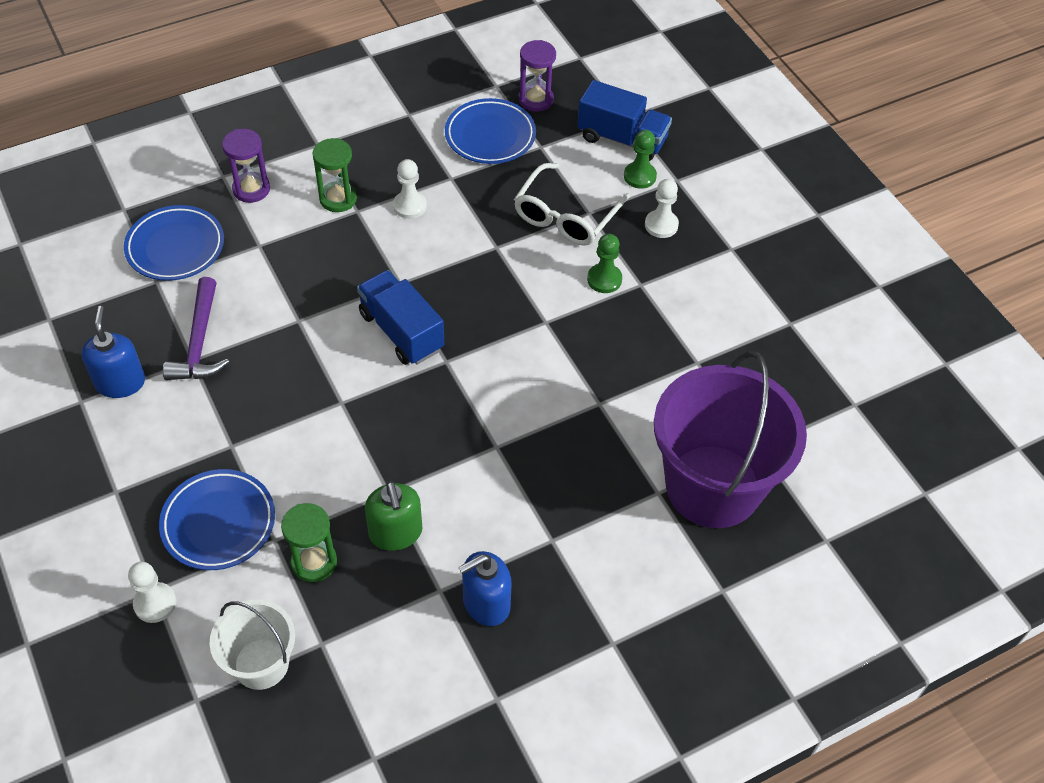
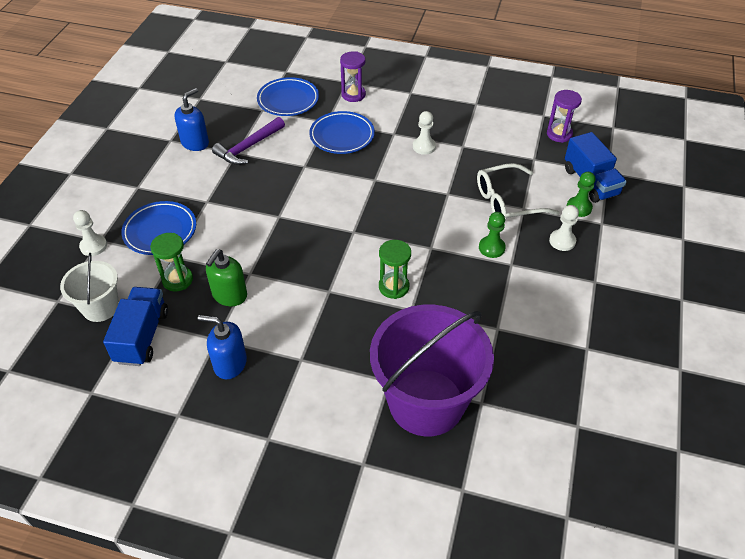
camera: 45 degrees right, 5 degrees down
green hourglass [313,138,357,212] -> green hourglass moved to [379,240,411,299]
blue truck [357,270,444,365] -> blue truck moved to [103,287,168,366]
blue plate [445,98,536,164] -> blue plate moved to [309,111,375,154]

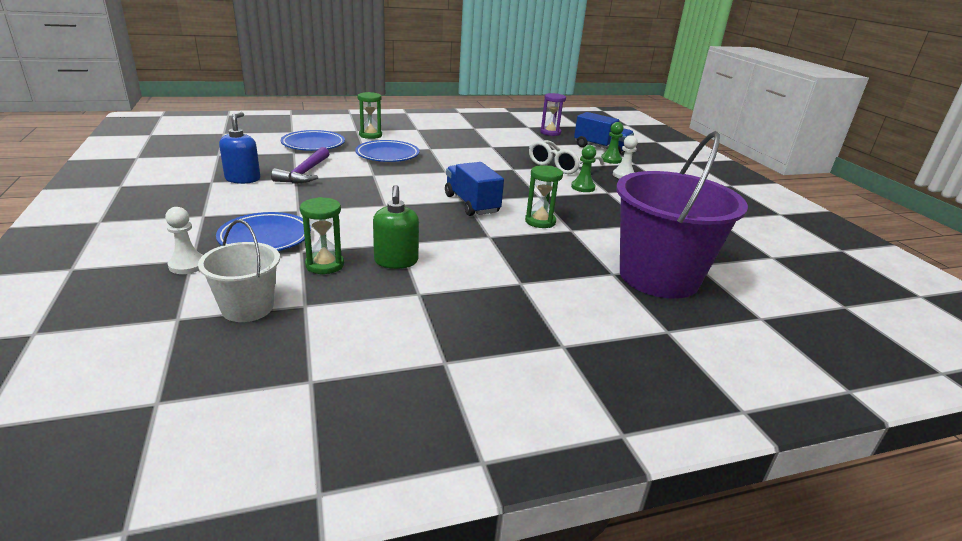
camera: 35 degrees left, 20 degrees down
blue truck [103,287,168,366] -> blue truck moved to [445,162,504,216]
blue soap dispenser [198,315,247,379] -> none
purple hourglass [340,51,366,102] -> green hourglass [358,92,382,139]
white pawn [413,111,436,155] -> none

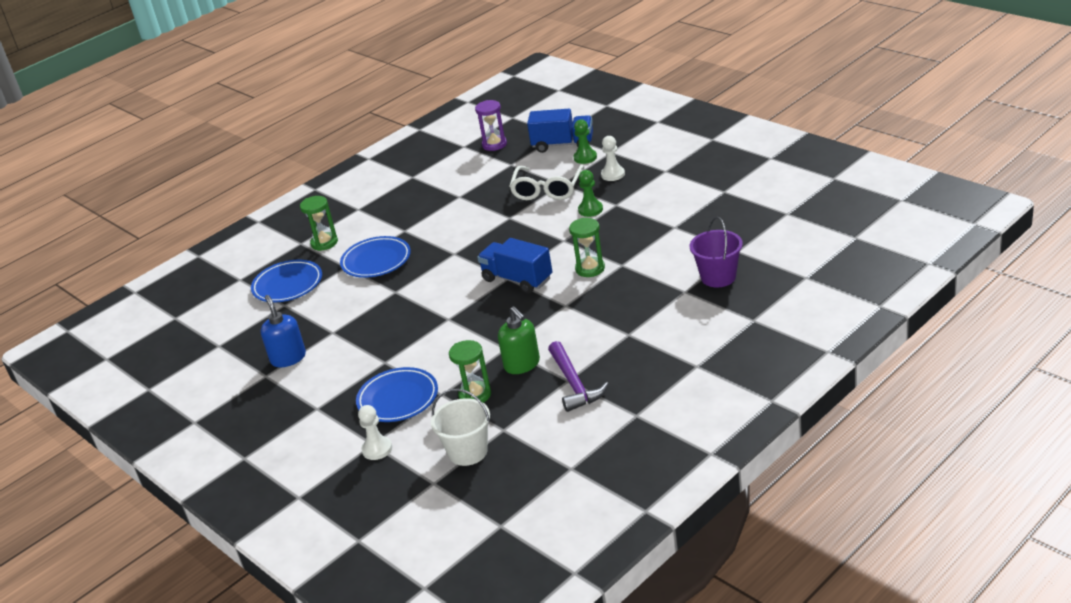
camera: 20 degrees left, 5 degrees up
purple hammer [271,147,330,184] -> purple hammer moved to [548,341,609,412]
purple bucket [616,131,748,299] -> purple bucket [690,217,743,287], size x0.52

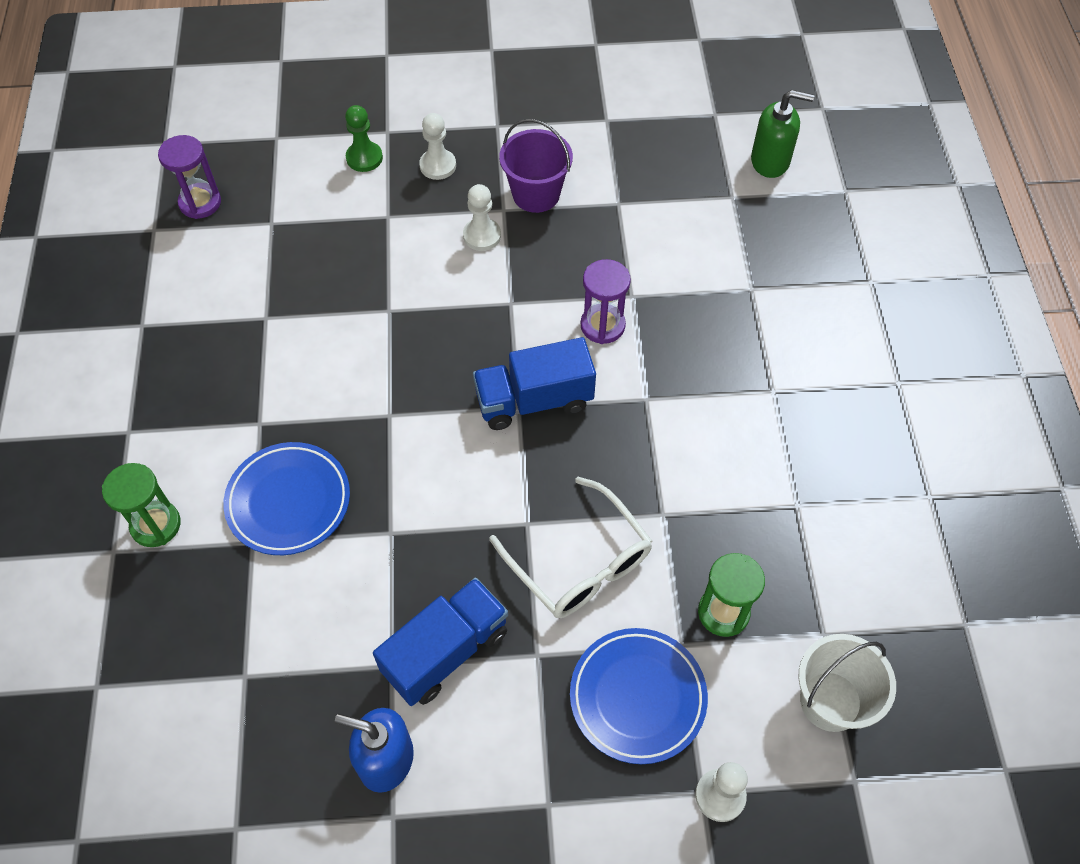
camera: 55 degrees left, 25 degrees up
blue plate [251,260,322,302] -> none
green soap dispenser [498,306,540,374] -> green soap dispenser moved to [751,90,814,178]
white glasses [509,165,584,200] -> white glasses moved to [489,477,652,618]
blue truck [527,109,593,153] -> blue truck moved to [373,578,508,706]
purple hammer [548,341,609,412] -> none
green hourglass [569,218,605,277] -> purple hourglass [581,259,631,344]
green pawn [578,170,603,217] -> white pawn [463,184,501,251]
purple bucket [690,217,743,287] -> purple bucket moved to [499,119,573,213]

